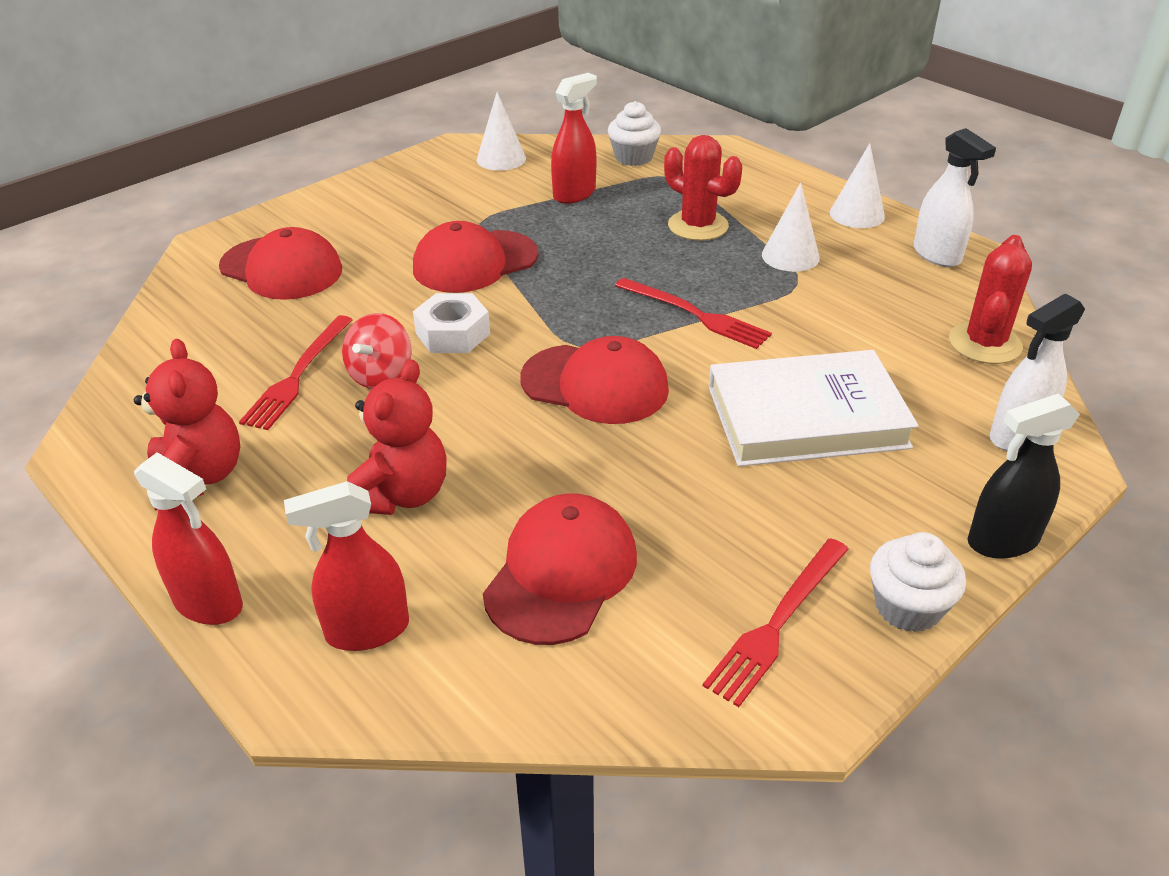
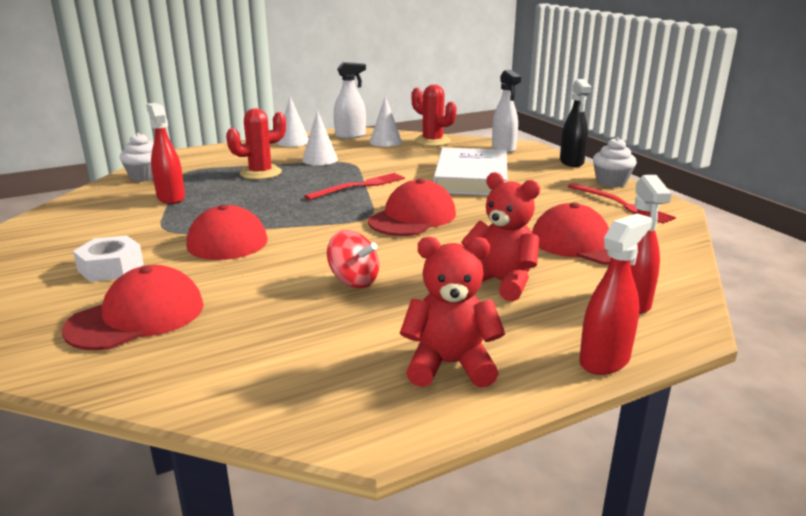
camera: 75 degrees left, 15 degrees down
red fork [239,315,353,430] -> none
white nut [413,293,490,353] -> white nut moved to [73,235,144,282]
white cone [477,92,526,171] -> white cone moved to [369,96,402,147]

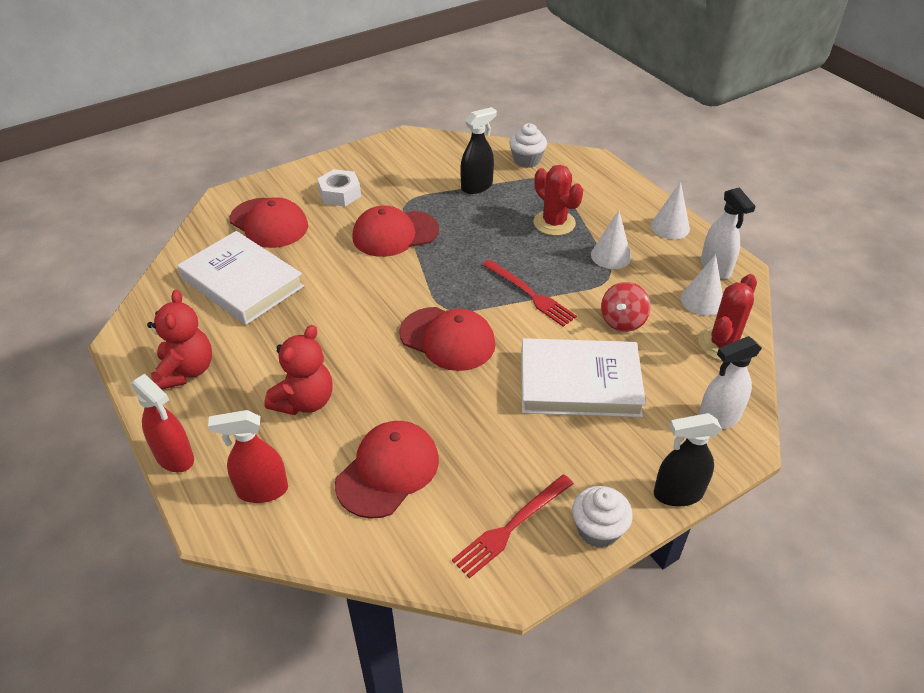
camera: 85 degrees right, 20 degrees up
red spray bottle [146,103,185,204] -> black spray bottle [460,107,497,194]
red spinning top [327,230,379,288] -> red spinning top moved to [601,282,651,332]
none -> white book [177,231,304,325]

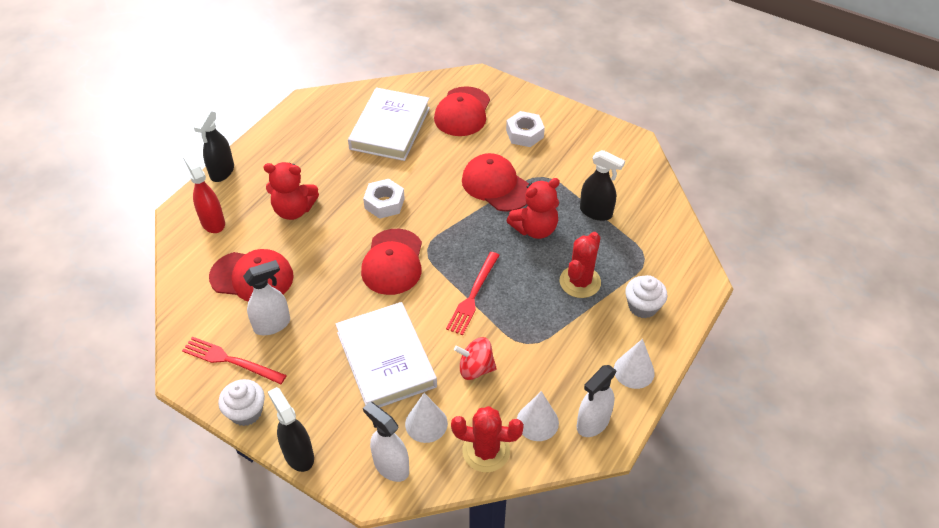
camera: 65 degrees right, 5 degrees up
red spray bottle [131,374,194,472] -> black spray bottle [193,110,234,182]
red teddy bear [147,290,212,389] -> red teddy bear moved to [507,178,560,239]
white cupcake [509,123,547,168] -> white cupcake moved to [625,275,667,318]
white cone [591,210,631,269] -> white cone moved to [405,393,448,443]
none -> white spray bottle [243,260,290,335]
none -> white nut [363,179,405,219]

